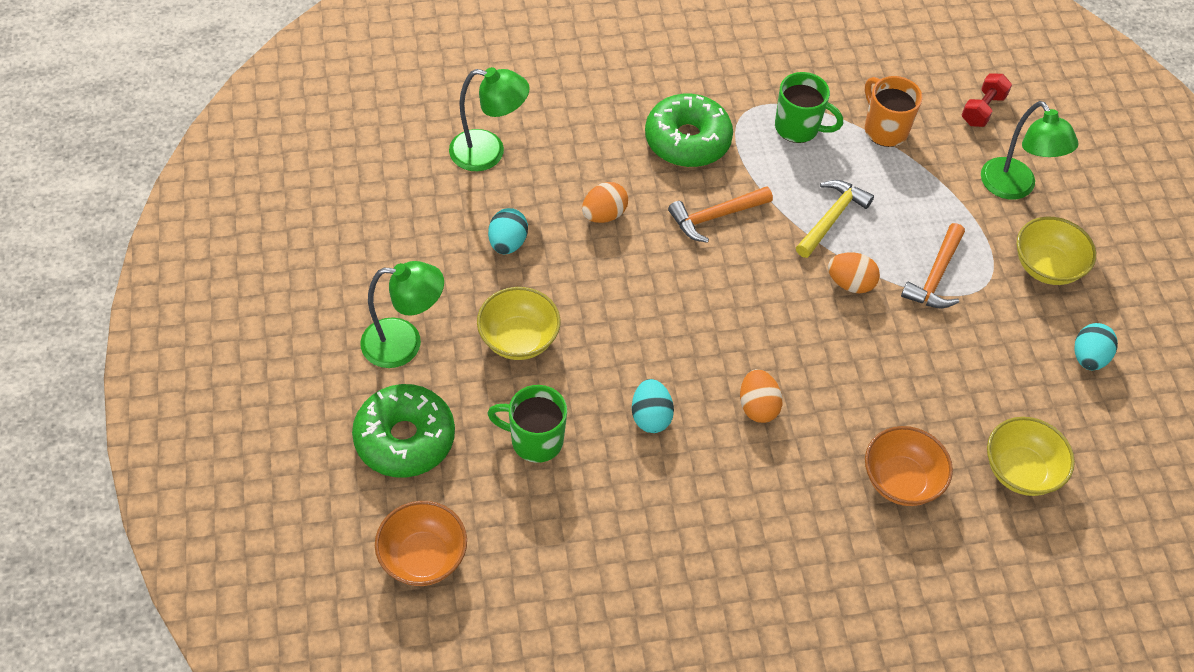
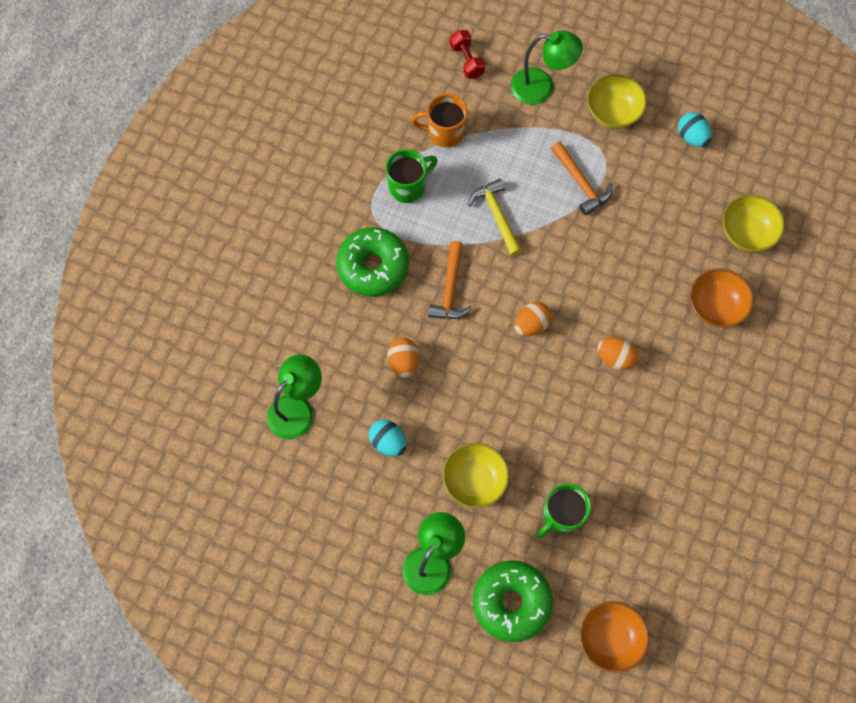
camera: 55 degrees left, 15 degrees up
turquoise egg [632,379,674,433] -> none
orange egg [828,252,880,293] -> orange egg moved to [514,302,552,336]

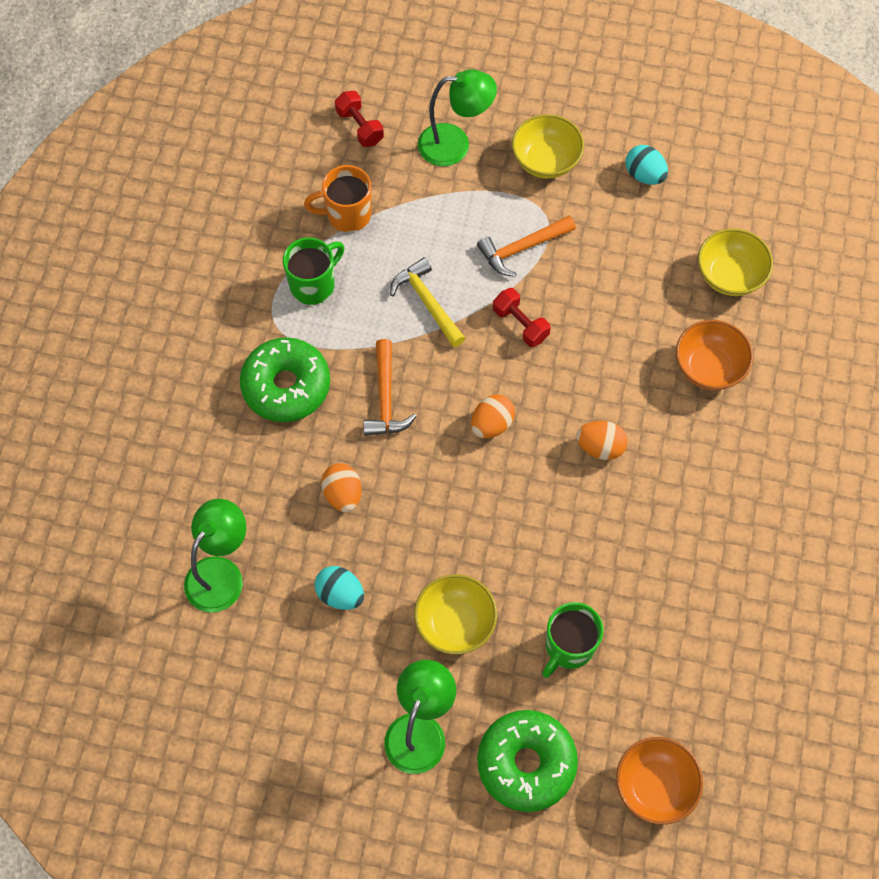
camera: 10 degrees left, 5 degrees down
orange hammer [551,142,612,215] -> orange hammer turned 105 degrees clockwise [477,216,576,277]
none -> red dumbbell [493,288,551,347]

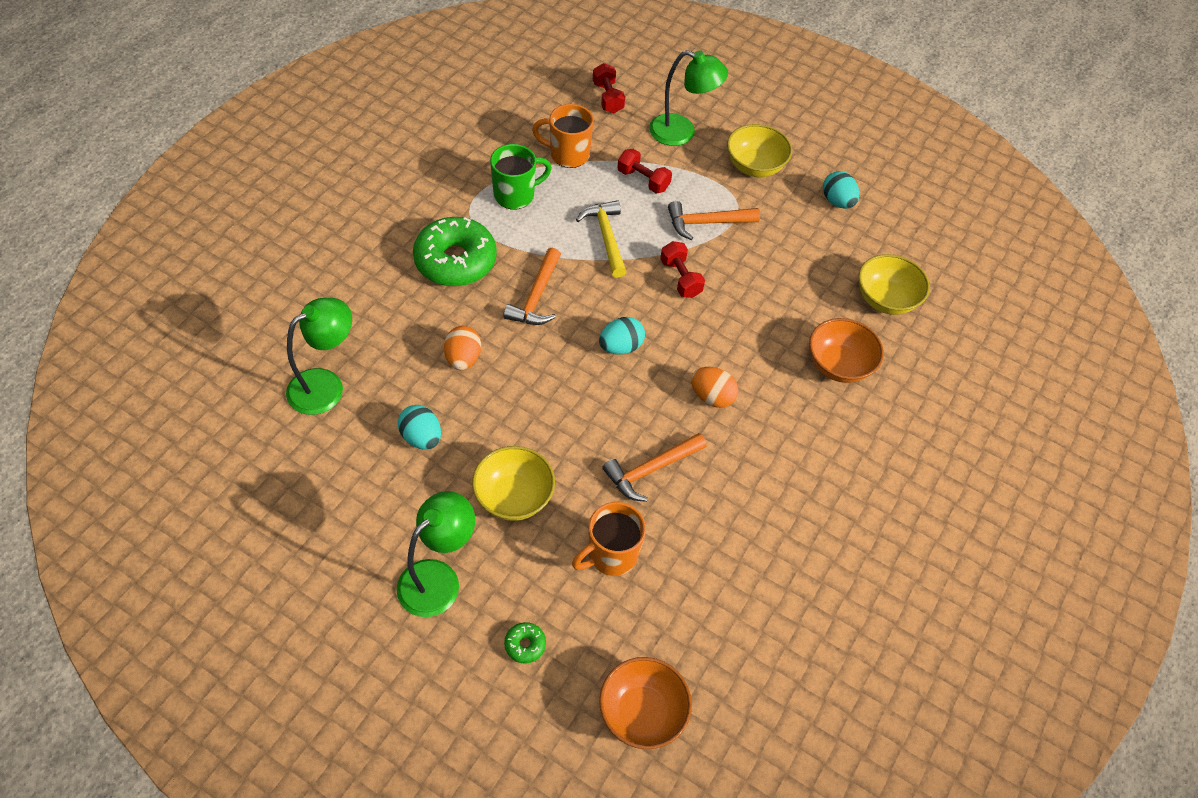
camera: 15 degrees right, 10 degrees down
orange egg [471,394,515,438] -> turquoise egg [599,317,645,355]
green donut [477,710,578,812] -> green donut [504,622,546,664], size x0.40
green mug [542,602,603,678] -> orange mug [572,502,646,576]
none -> orange hammer [602,433,706,502]
none -> red dumbbell [617,149,672,194]

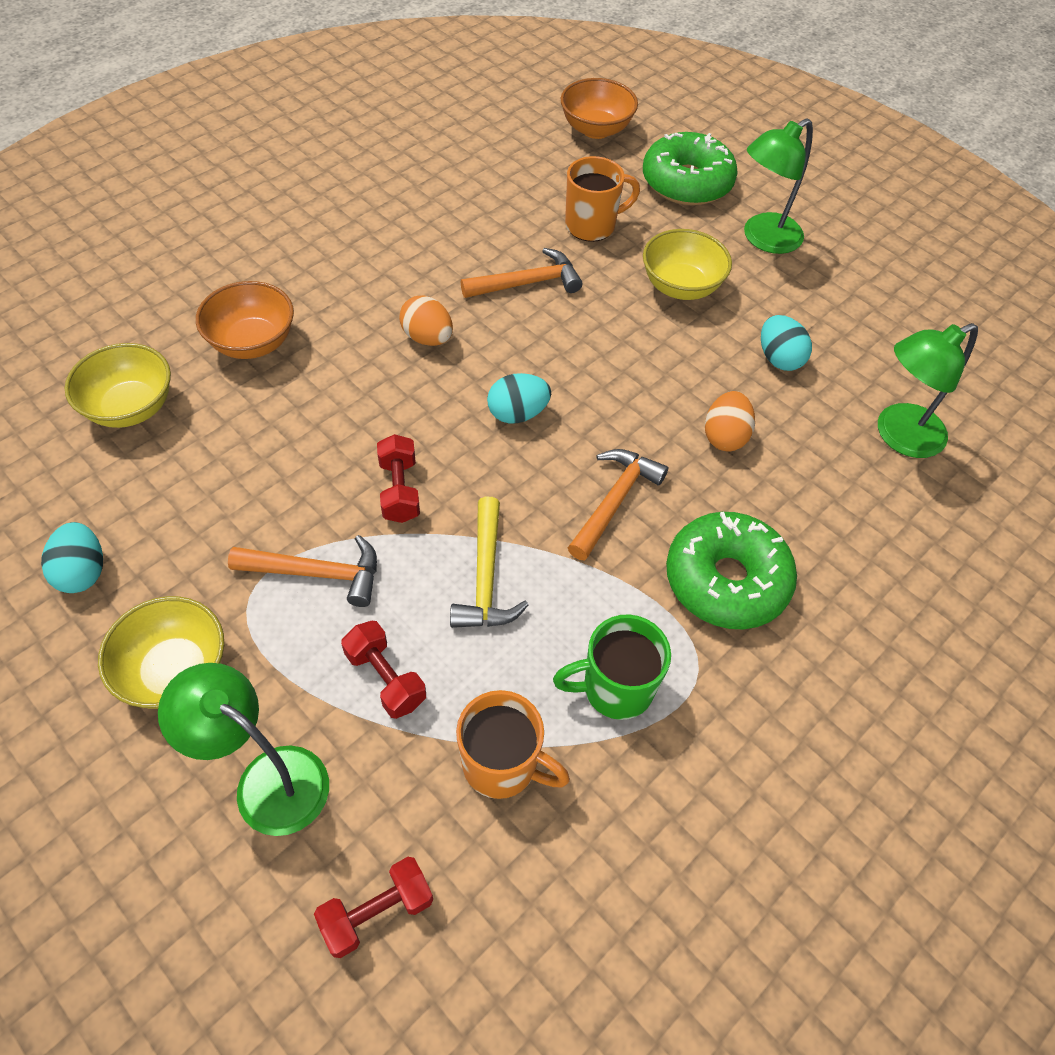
camera: 165 degrees left, 0 degrees up
green donut [504,622,546,664] -> green donut [643,132,738,206], size x2.48
red dumbbell [593,63,625,113] -> red dumbbell turned 60 degrees clockwise [314,857,433,958]

